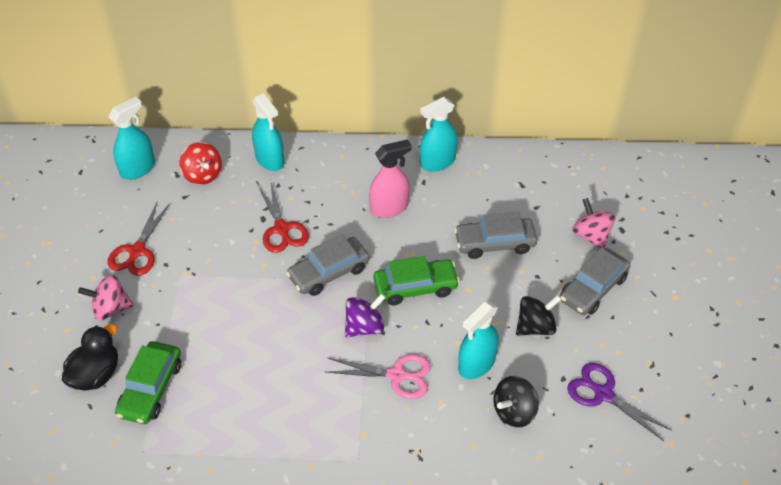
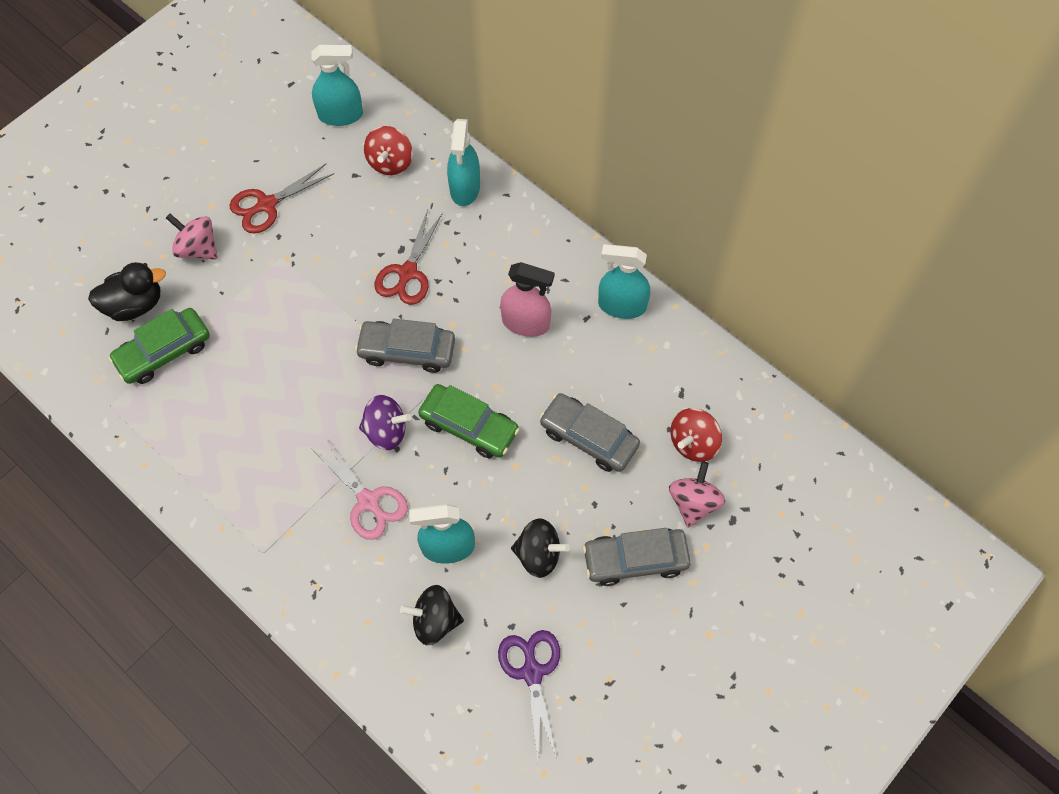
camera: 40 degrees right, 15 degrees up
none -> red spinning top [671,408,722,462]

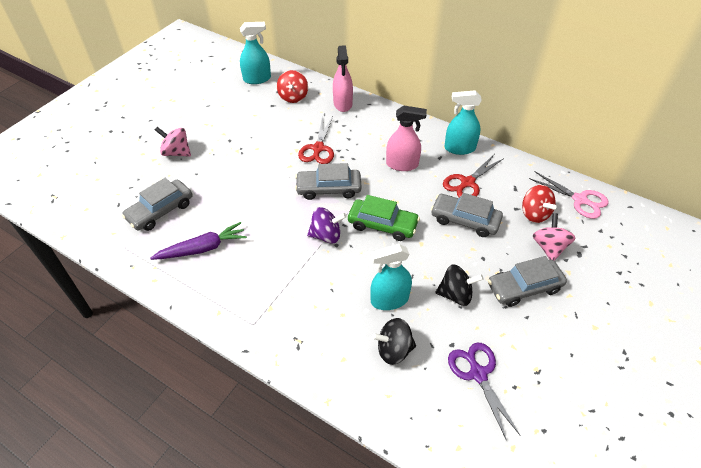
camera: 10 degrees left, 15 degrees down
black duck [88,262,166,321] -> none
green car [108,308,210,384] -> grey car [122,178,192,231]
red scissors [230,164,334,234] -> red scissors moved to [443,155,504,197]
pink scissors [311,437,408,540] -> pink scissors moved to [529,171,609,219]
turquoise spray bottle [447,119,480,206] -> pink spray bottle [333,45,353,112]
red spinning top [671,408,722,462] -> red spinning top turned 60 degrees counterclockwise [522,185,556,223]
none -> purple carrot [150,222,247,260]

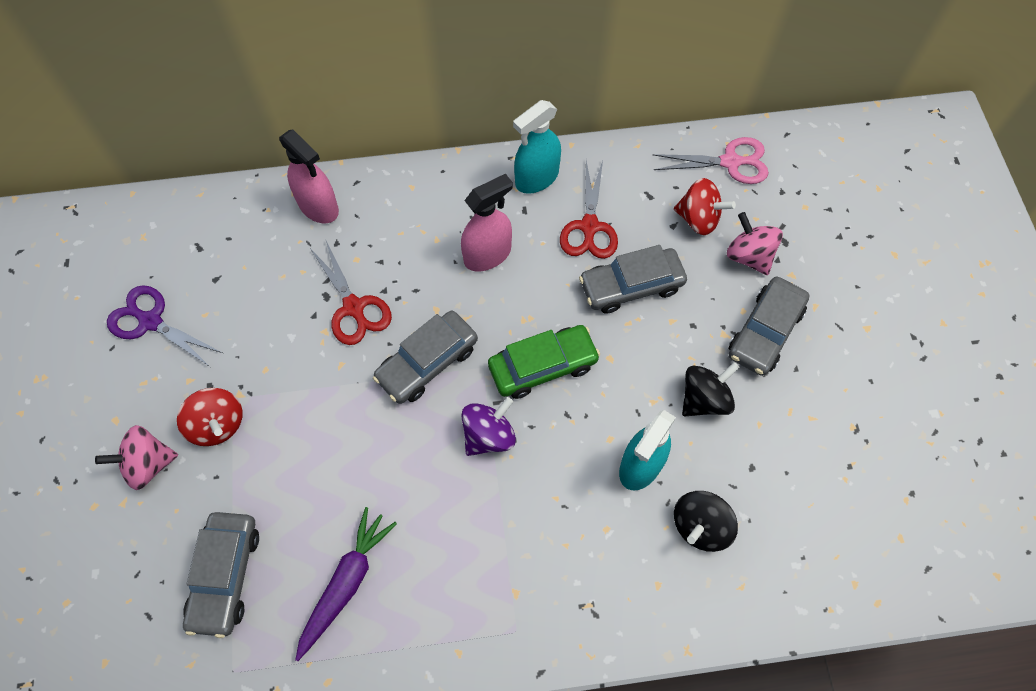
camera: 40 degrees left, 15 degrees up
turquoise spray bottle [240,22,271,84] -> none
red spinning top [277,70,308,103] -> red spinning top moved to [177,388,243,446]
purple scissors [448,343,520,441] -> purple scissors moved to [107,285,223,367]

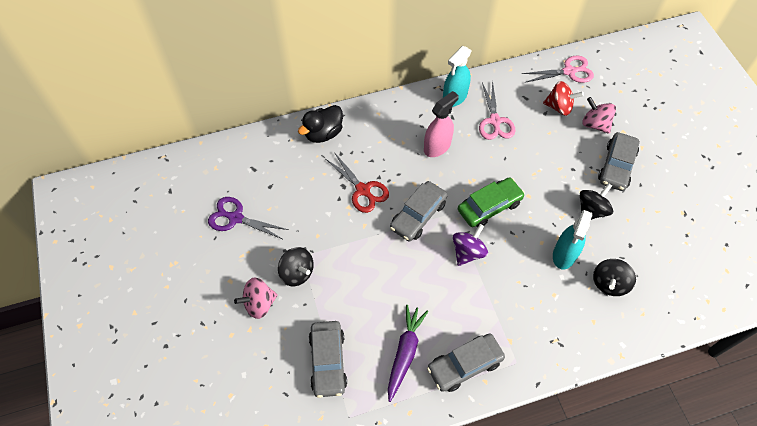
camera: 10 degrees left, 5 degrees down
red spinning top [177,388,243,446] -> black spinning top [278,247,314,286]
pink spray bottle [279,129,339,223] -> black duck [298,105,343,143]
red scissors [560,161,618,259] -> pink scissors [479,80,515,140]
grey car [579,245,687,314] -> grey car moved to [427,333,505,392]

